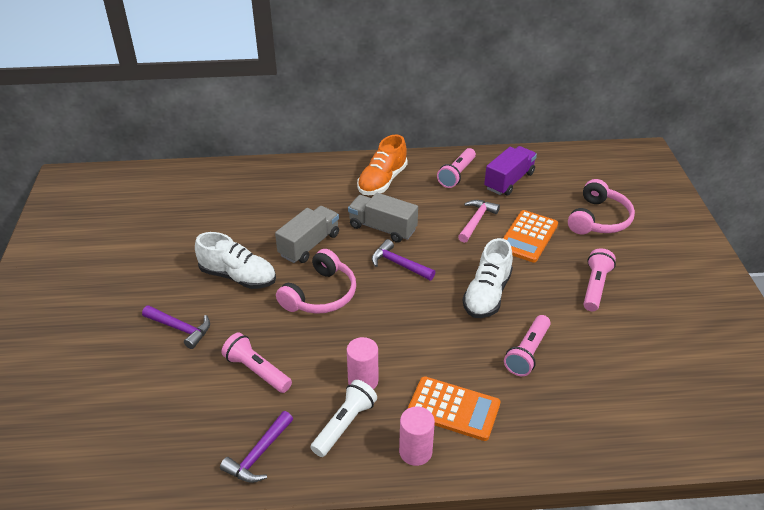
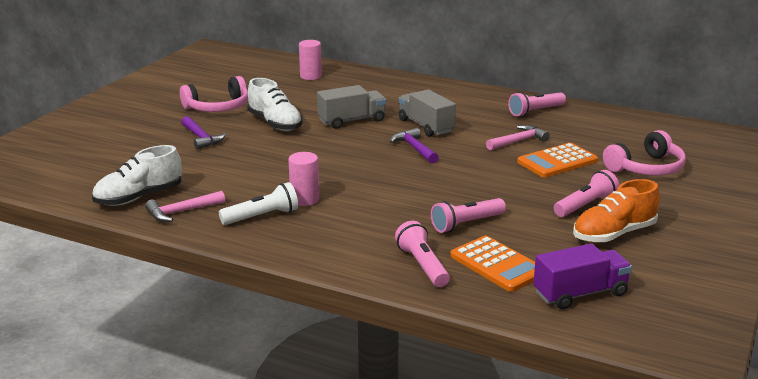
camera: 30 degrees right, 15 degrees down
purple hammer [220,411,293,483] -> pink hammer [145,191,225,222]
pink flashlight [222,332,292,393] -> pink flashlight moved to [395,221,450,287]
pink headphones [276,249,356,314] -> pink headphones moved to [180,76,248,112]
orange shoe [357,134,408,195] -> orange shoe moved to [573,179,660,243]
pink cylinder [399,407,435,466] -> pink cylinder moved to [299,40,322,80]
orange calculator [407,376,501,441] -> orange calculator moved to [450,236,535,292]
white shoe [462,238,513,318] -> white shoe moved to [92,145,182,206]
purple truck [484,146,537,196] -> purple truck moved to [533,244,632,309]

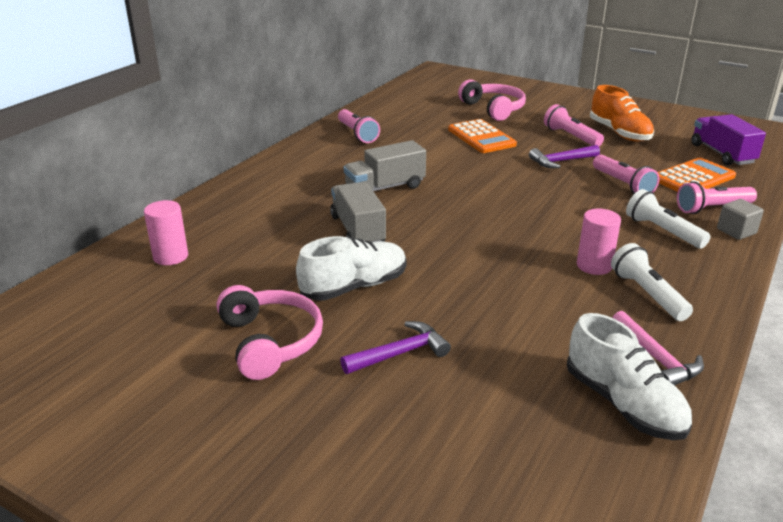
camera: 85 degrees left, 5 degrees up
purple hammer [390,128,438,163] -> purple hammer moved to [529,145,600,168]
pink hammer [486,125,550,151] -> none
none -> white flashlight [626,189,711,249]
none -> grey cube [717,199,764,240]

